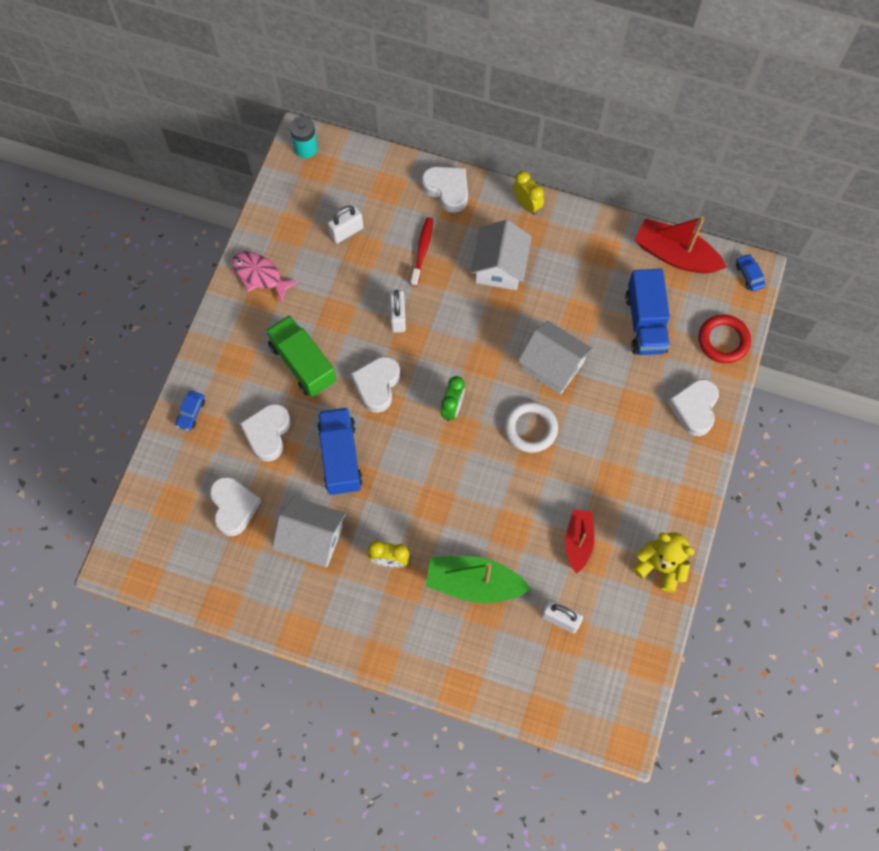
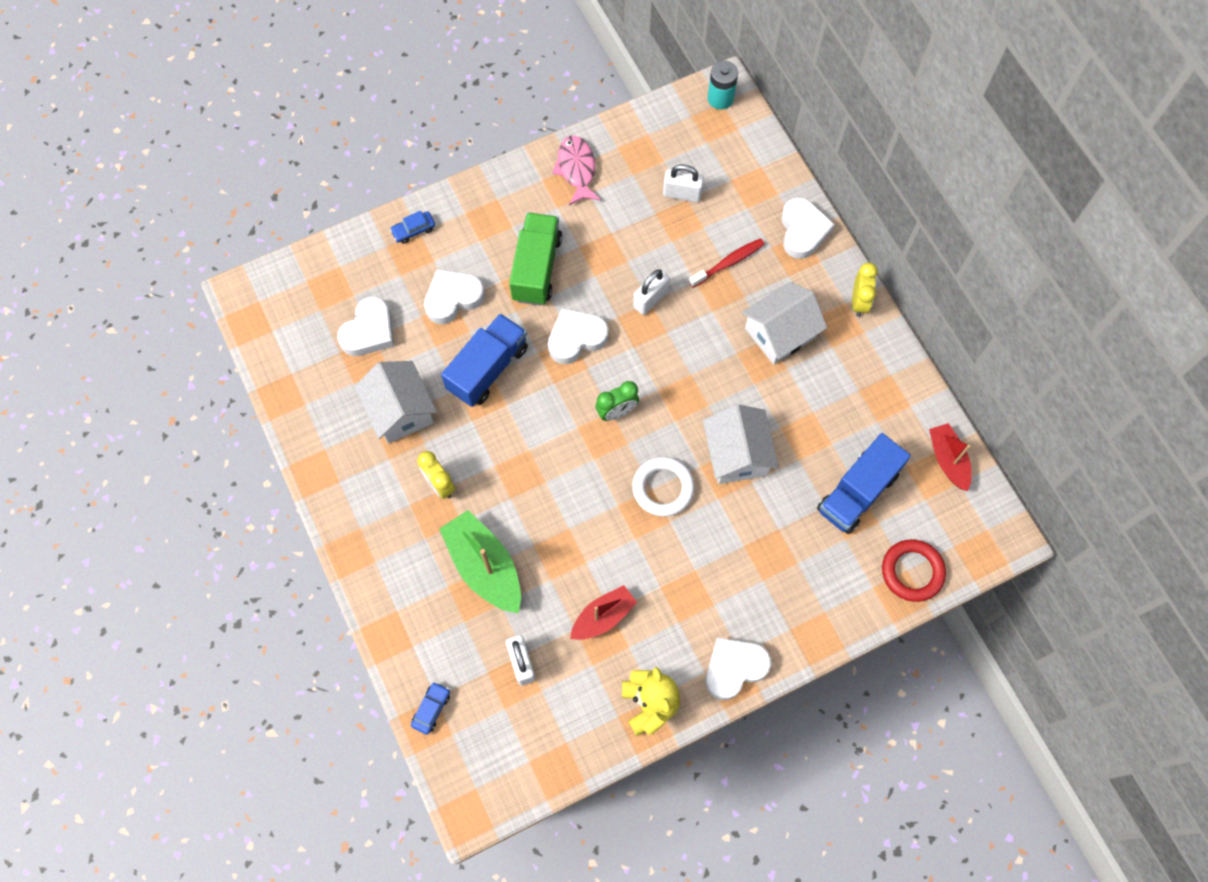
camera: 45 degrees right, 0 degrees up
red boat [634,216,727,274] -> red boat [929,423,971,491], size x0.64
white heart [668,379,719,436] -> white heart moved to [705,637,771,700]
blue car [736,254,766,291] -> blue car moved to [411,682,450,735]

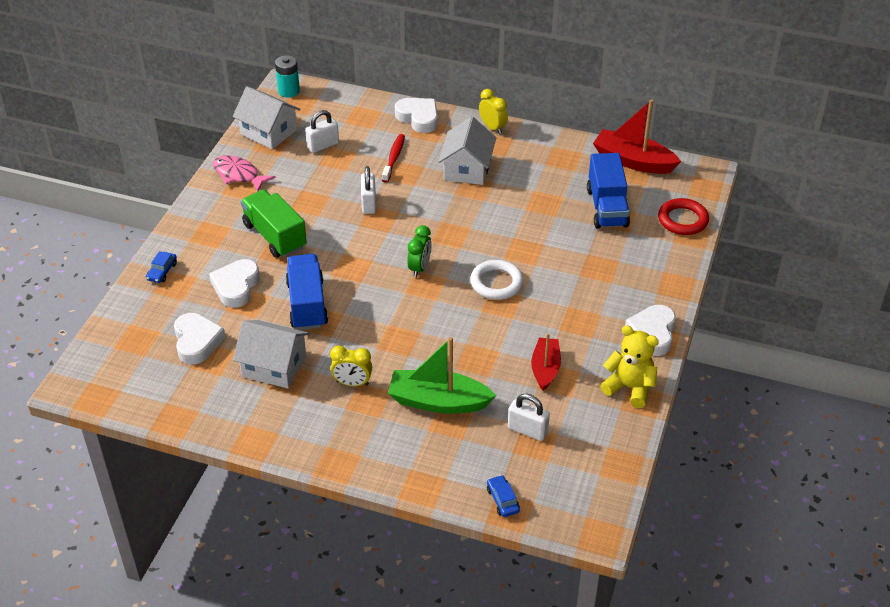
camera: 45 degrees left, 25 degrees down
white heart [548,308,608,364] -> none
white house [703,404,779,484] -> white house moved to [233,86,300,149]
red boat [929,423,971,491] -> red boat [593,99,681,174], size x1.57

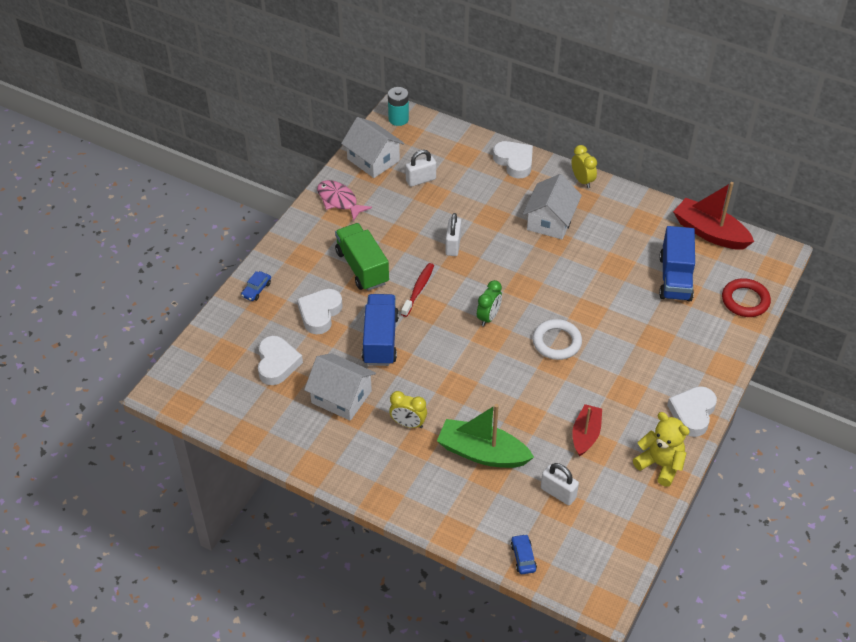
camera: 10 degrees right, 5 degrees up
red toothbrush [382,134,405,182] -> red toothbrush moved to [401,263,434,317]

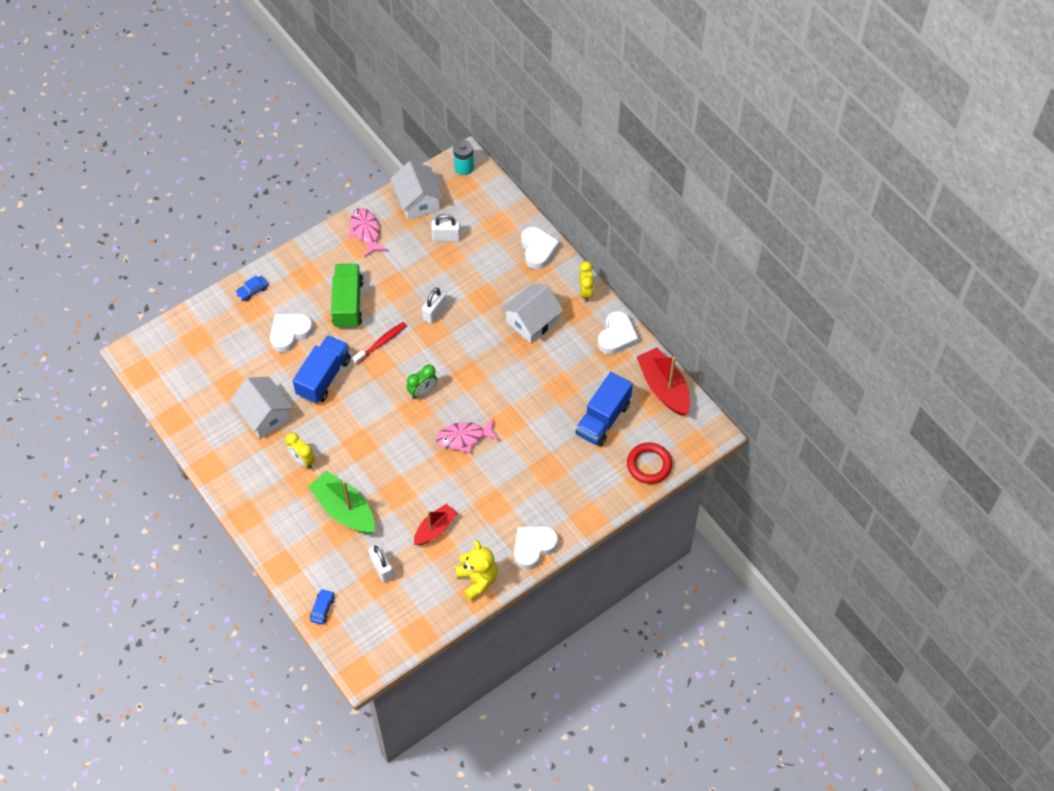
camera: 25 degrees right, 10 degrees up
white heart [258,336,303,385] -> white heart moved to [598,311,639,355]
white ring [532,319,582,360] -> pink fish [436,418,499,453]

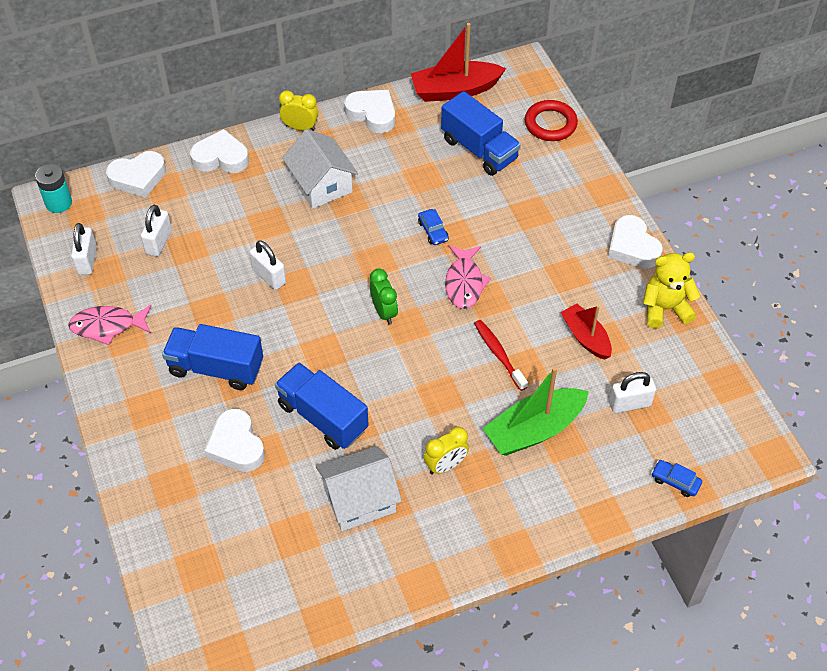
camera: 75 degrees left, 5 degrees down
blue car [235,276,268,301] -> blue car moved to [418,209,449,245]
green truck [331,264,363,329] -> blue truck [162,324,263,390]
red toothbrush [353,322,407,364] -> red toothbrush moved to [474,320,528,391]
white house [390,161,444,220] -> white padlock [71,223,97,275]
none -> white heart [106,151,166,197]

